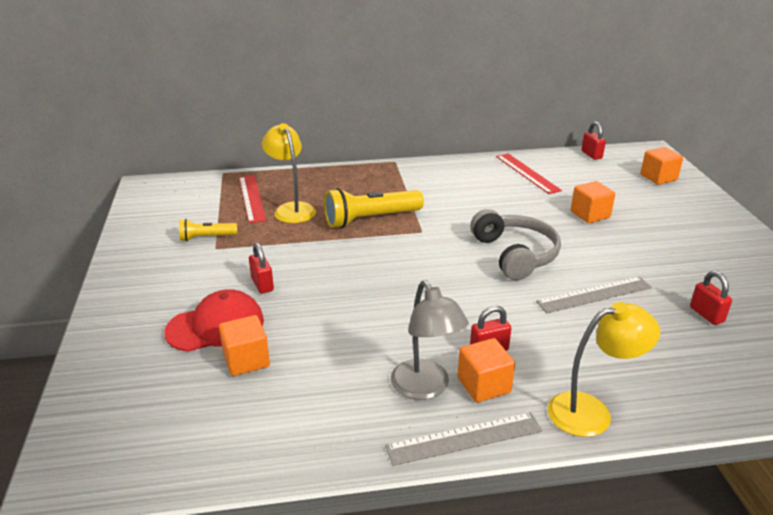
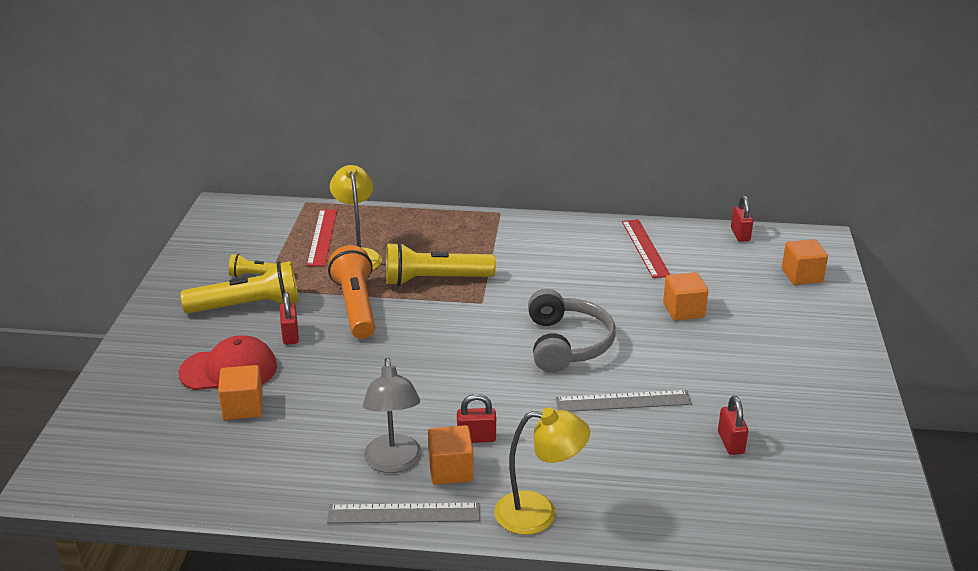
camera: 15 degrees right, 0 degrees up
none -> yellow flashlight [180,261,299,313]
none -> orange flashlight [328,245,375,339]

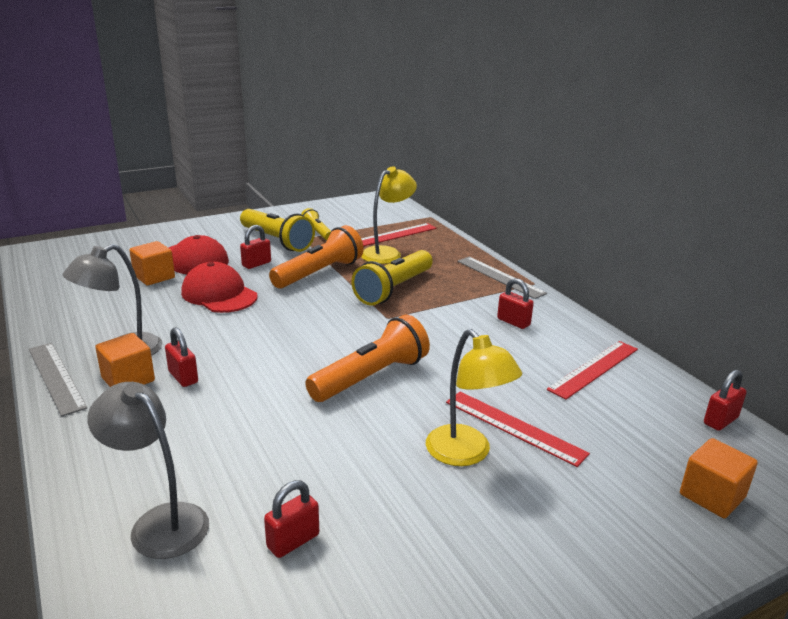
camera: 55 degrees right, 5 degrees down
yellow flashlight [386,242,496,286] -> yellow flashlight turned 105 degrees counterclockwise [351,250,433,305]
yellow lamp [494,407,590,535] -> yellow lamp moved to [426,329,522,466]
grey headphones [528,289,616,373] -> orange flashlight [305,314,430,402]
grey ruler [556,390,692,412] -> grey ruler moved to [457,257,547,299]
orange cube [663,272,708,321] -> red ruler [446,392,590,467]
none -> grey lamp [87,382,209,559]
none -> red cap [181,262,257,313]
none -> red padlock [497,278,534,329]

